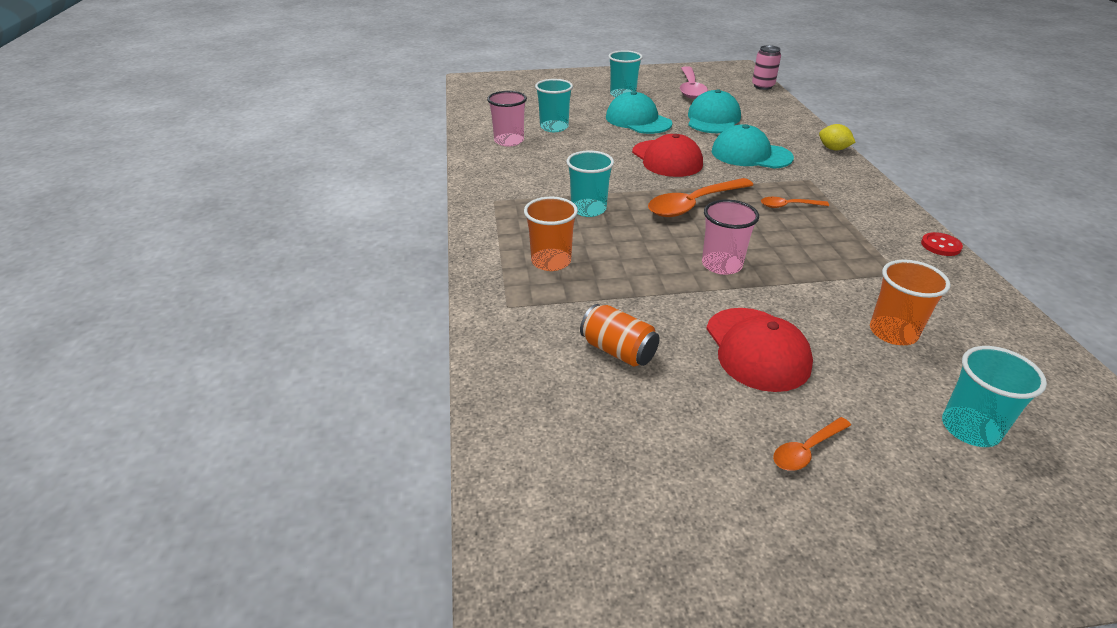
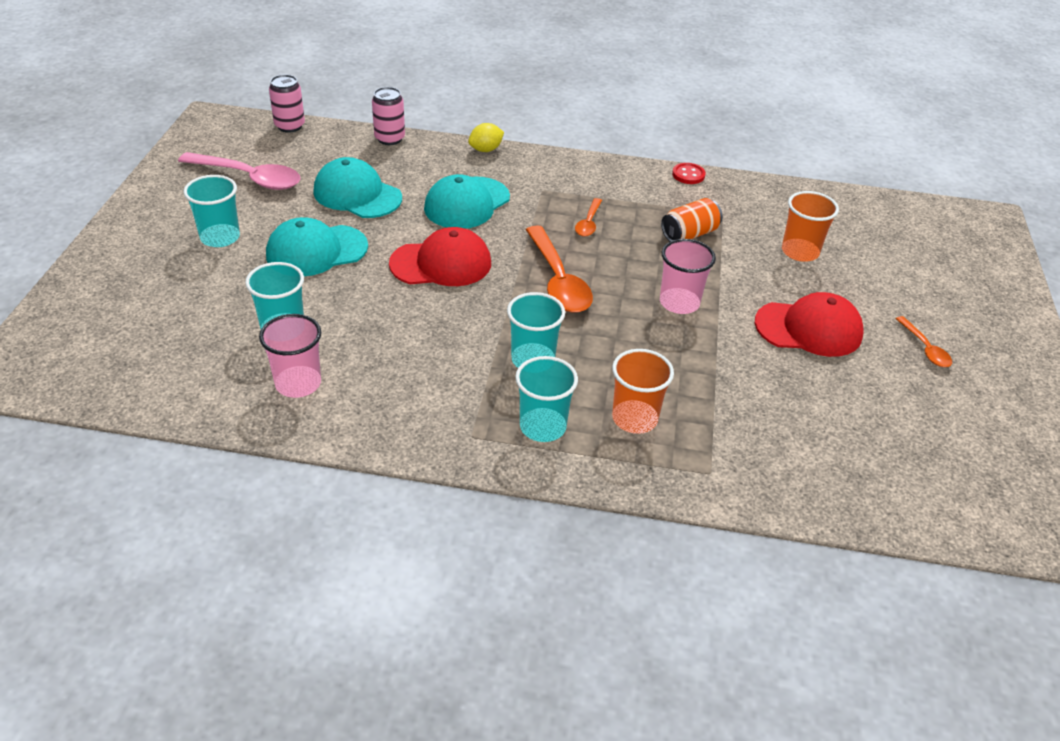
camera: 75 degrees left, 5 degrees up
orange can [580,304,660,367] -> orange can moved to [661,198,722,242]
turquoise cup [942,346,1047,447] -> turquoise cup moved to [515,356,578,442]
none -> pink can [372,87,405,145]

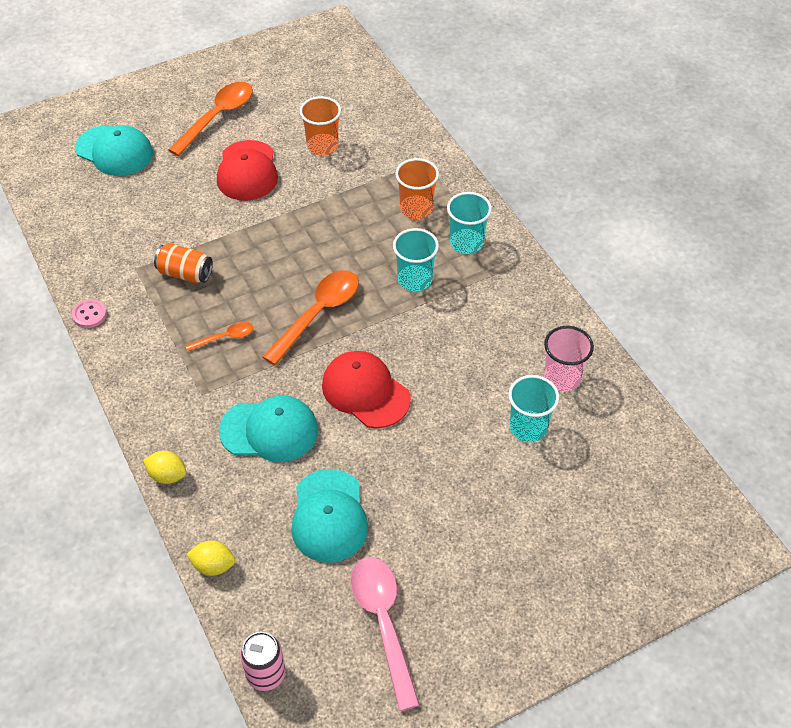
camera: 125 degrees left, 10 degrees up
turquoise cup [184,175,240,247] -> none
turquoise cap [266,217,368,276] -> turquoise cap moved to [75,125,153,176]
pink can [372,87,405,145] -> yellow lemon [187,540,235,576]
pink cup [660,239,716,314] -> none
red button [672,163,706,184] -> pink button [72,299,107,328]
red cap [755,292,864,357] -> red cap turned 150 degrees counterclockwise [217,140,278,201]
orange cup [782,191,839,262] -> orange cup moved to [300,96,341,155]
orange spoon [896,316,952,367] -> orange spoon [168,82,253,156], size x1.94

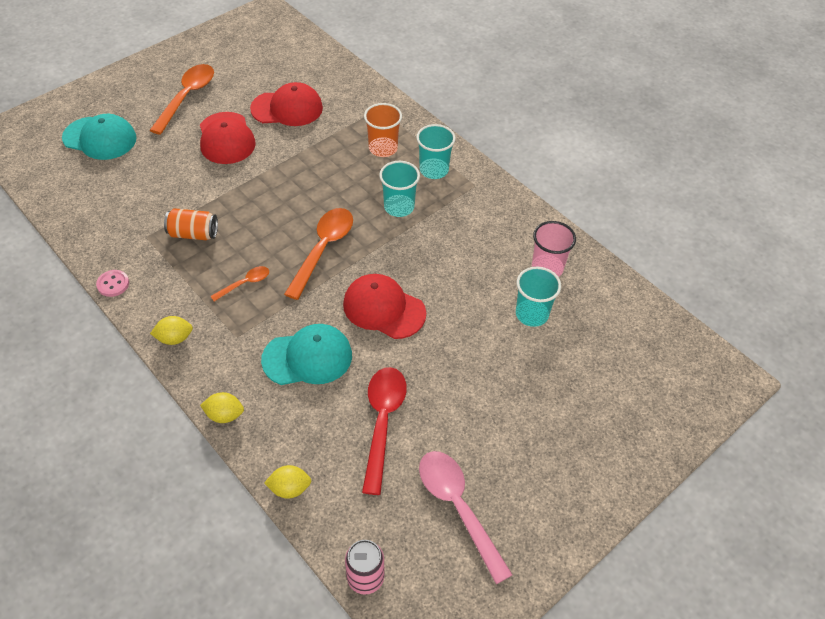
camera: 15 degrees left, 0 degrees up
turquoise cap [291,469,368,563] -> red spoon [362,367,407,495]
orange cup [300,96,341,155] -> red cap [250,82,323,126]
none -> yellow lemon [150,316,193,345]

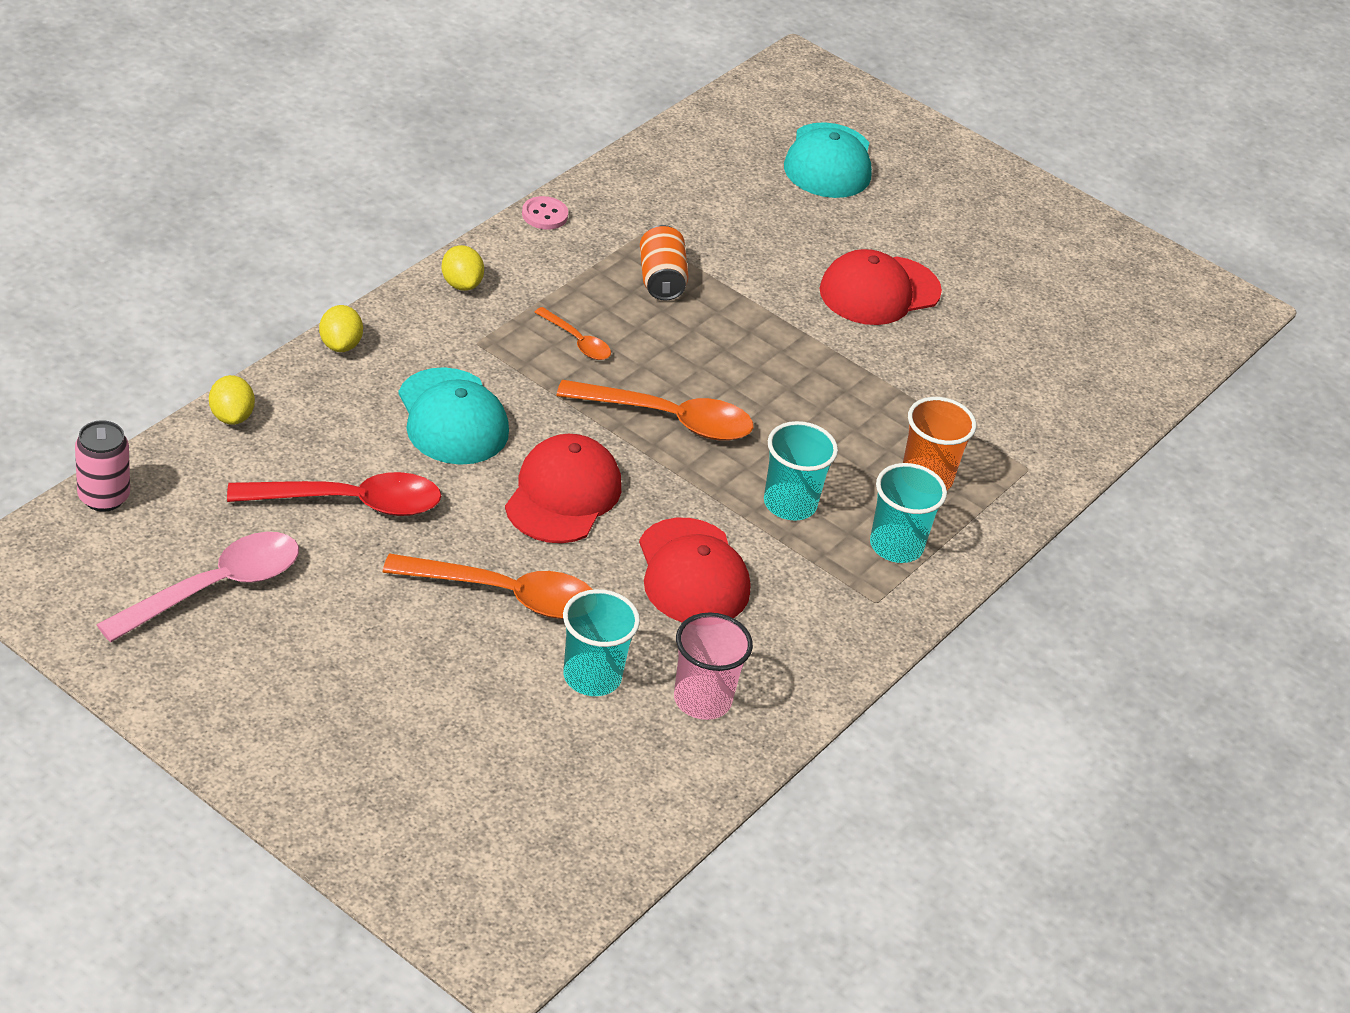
camera: 75 degrees right, 10 degrees down
orange spoon [149,64,214,135] -> orange spoon moved to [383,553,593,619]
red cap [250,82,323,126] -> red cap moved to [639,518,750,623]

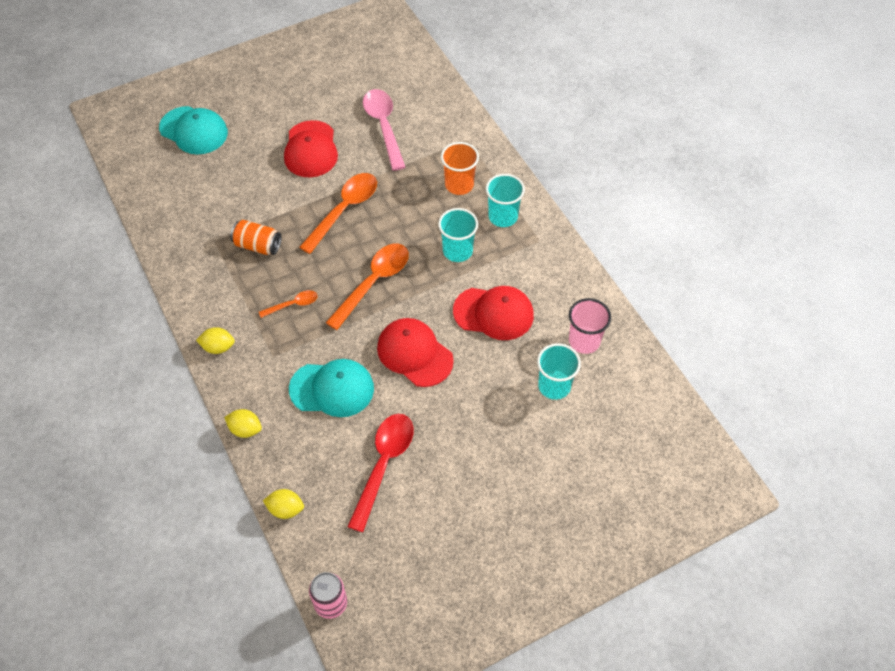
camera: 60 degrees left, 15 degrees up
pink spoon [96,532,299,642] -> pink spoon moved to [363,89,405,171]
orange spoon [383,553,593,619] -> orange spoon moved to [299,173,377,254]
pink button [522,196,568,230] -> none

